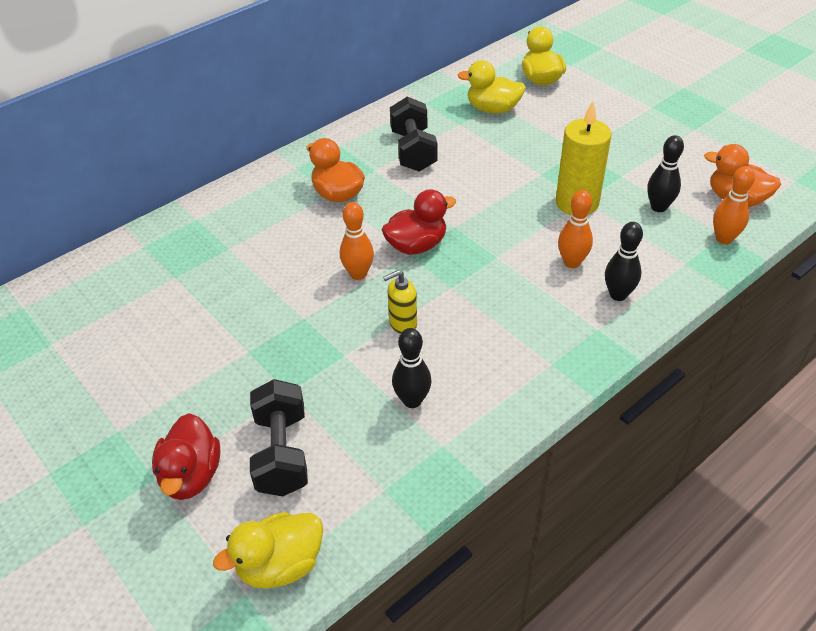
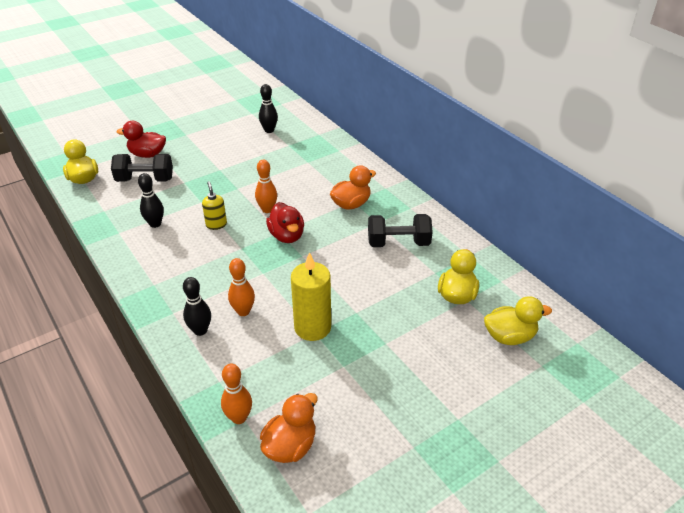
camera: 95 degrees right, 5 degrees down
black bowling pin [647,135,684,212] -> black bowling pin moved to [259,84,278,133]

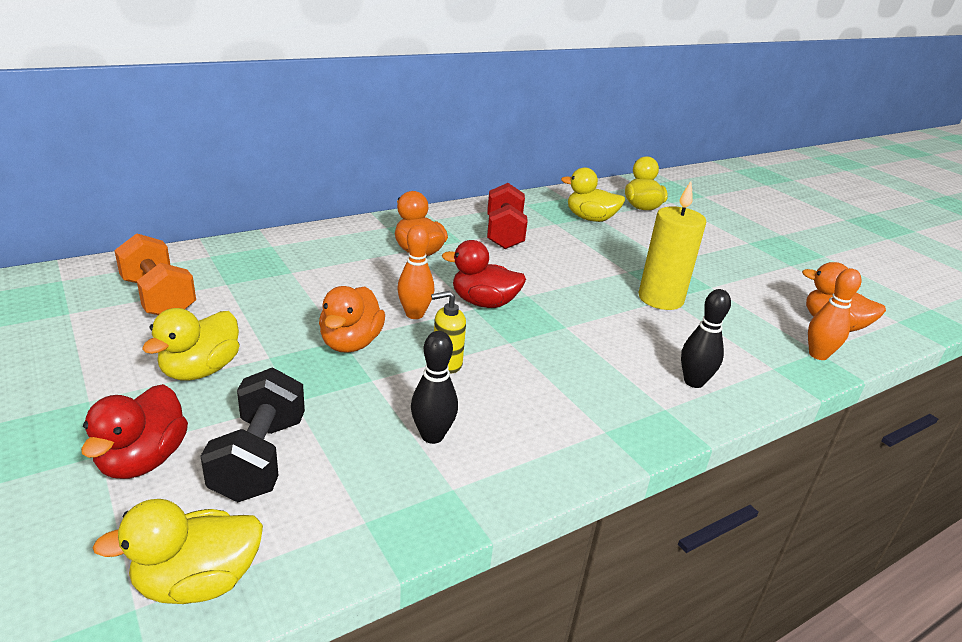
camera: 90 degrees left, 10 degrees down
orange bowling pin [228,258,255,316] -> none
black bowling pin [259,84,278,133] -> orange dumbbell [114,233,196,315]
red duck [266,202,304,243] -> red duck turned 150 degrees counterclockwise [442,240,526,308]
black dumbbell [368,214,433,247] -> red dumbbell [487,183,528,249]
none -> yellow duck [142,308,239,380]
none -> orange duck [319,286,385,353]

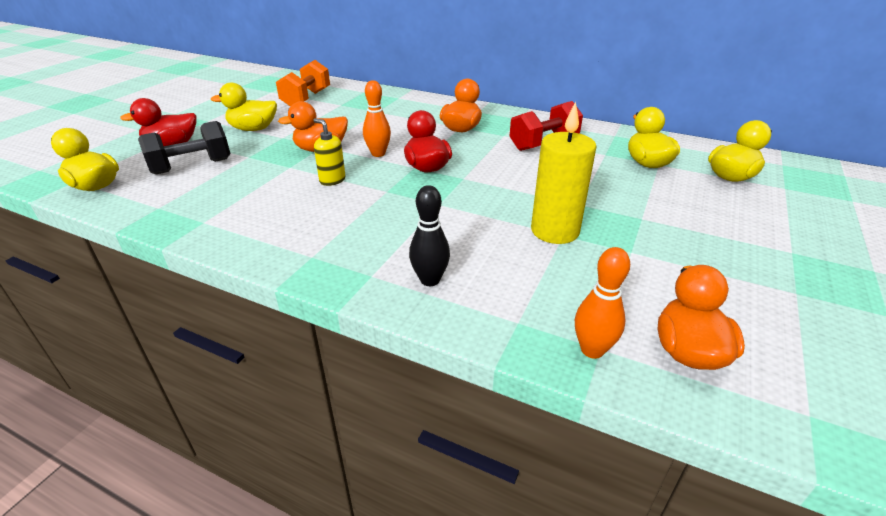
camera: 60 degrees right, 5 degrees up
black bowling pin [411,331,458,444] -> none

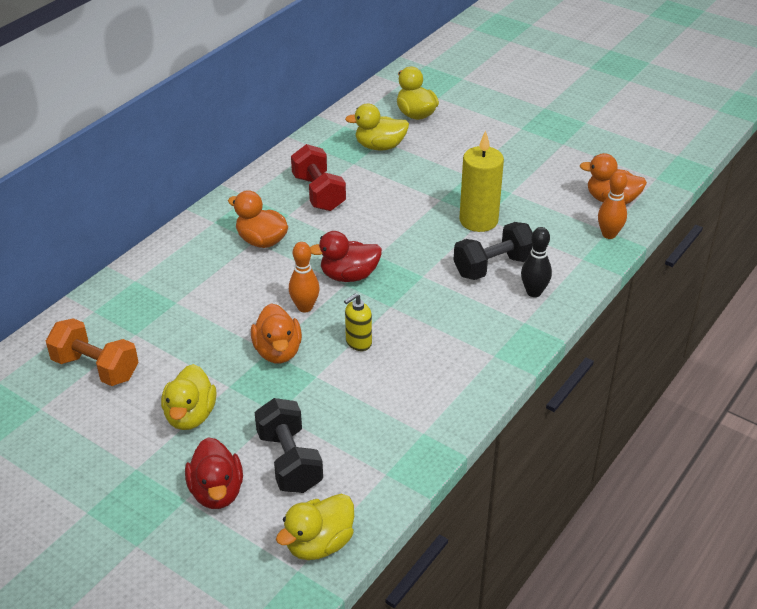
camera: 80 degrees left, 5 degrees up
none -> black dumbbell [453,222,533,280]

